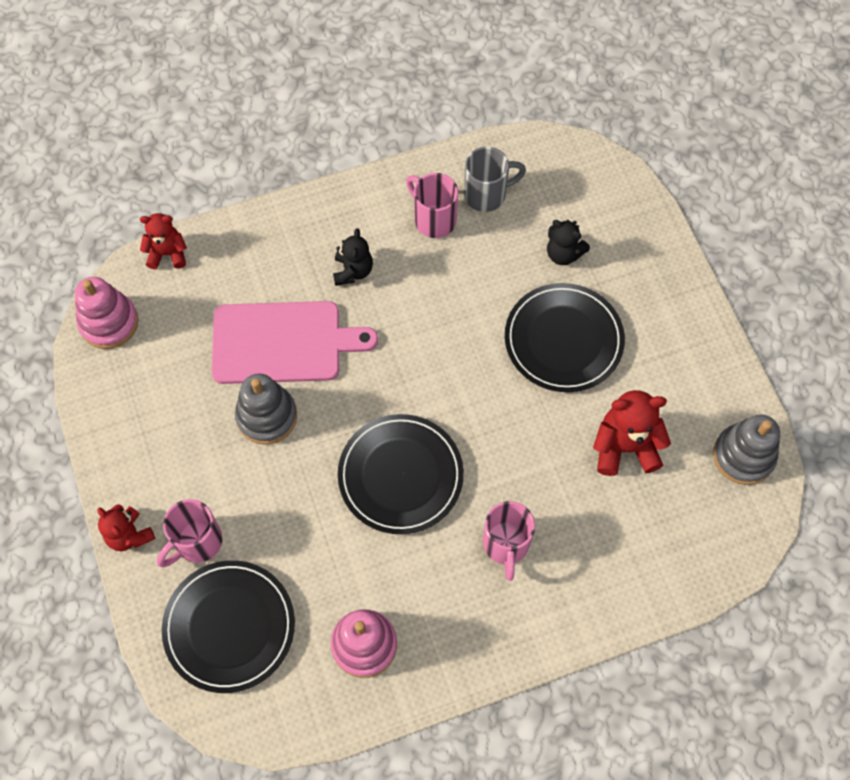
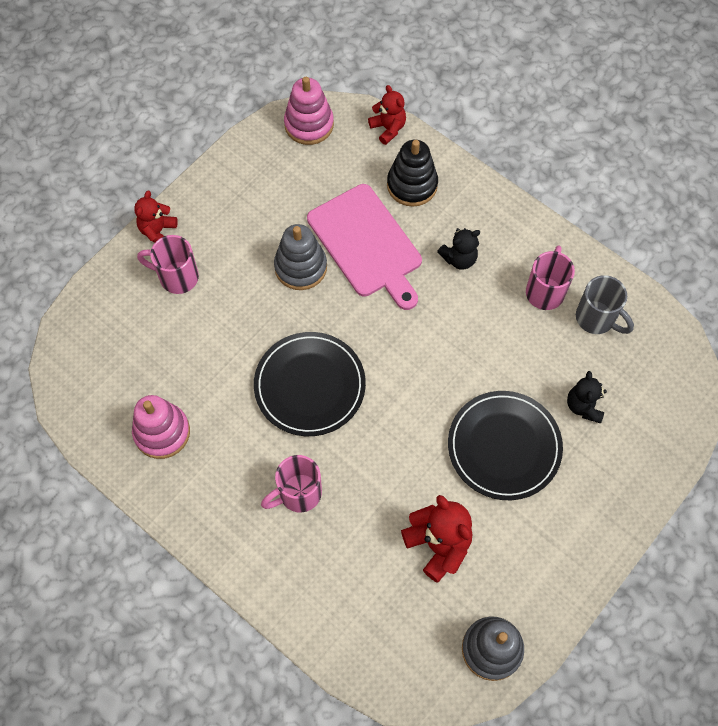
camera: 60 degrees right, 0 degrees up
black plate [162,560,295,693] -> none
none -> black stacking toy [387,140,438,207]

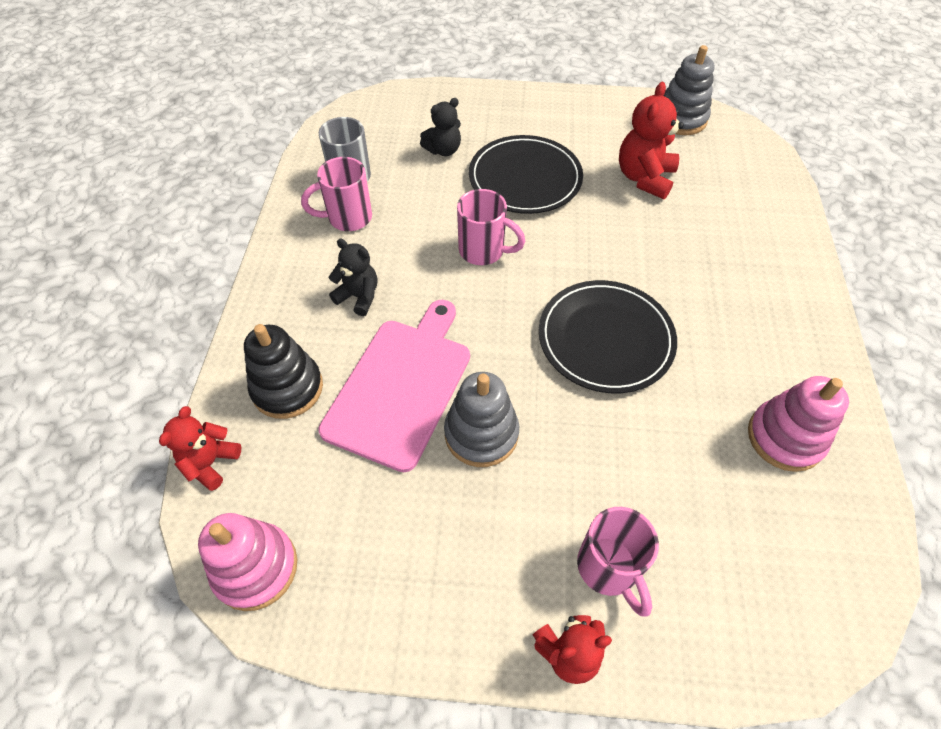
camera: 125 degrees left, 10 degrees down
pink mug [261,455,322,512] -> pink mug moved to [457,189,525,265]

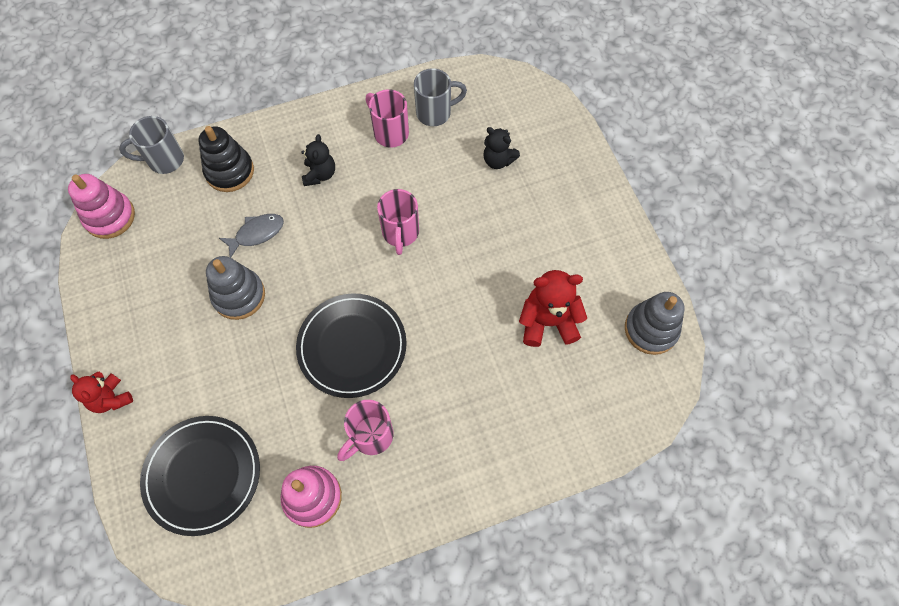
camera: 65 degrees right, 10 degrees up
red teddy bear [159,406,241,491] -> grey mug [119,116,184,174]
pink cutting board [318,300,470,472] -> grey fish [219,214,284,258]
black plate [469,135,583,214] -> black plate moved to [140,416,260,536]
pink mug [577,507,659,617] -> pink mug moved to [337,400,393,461]

